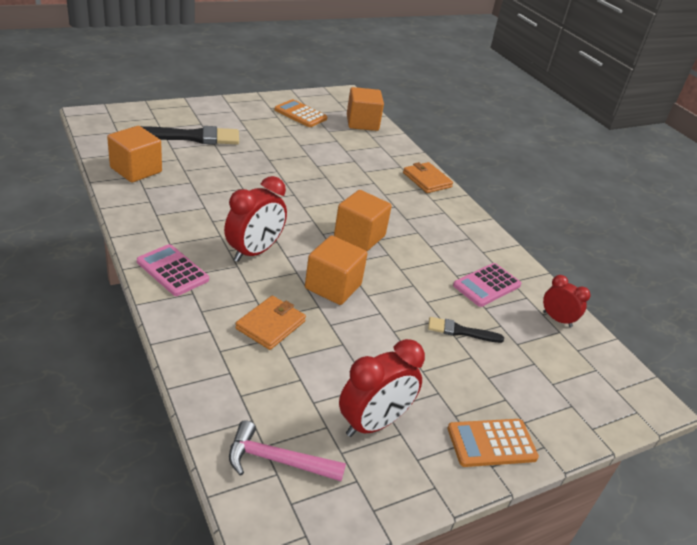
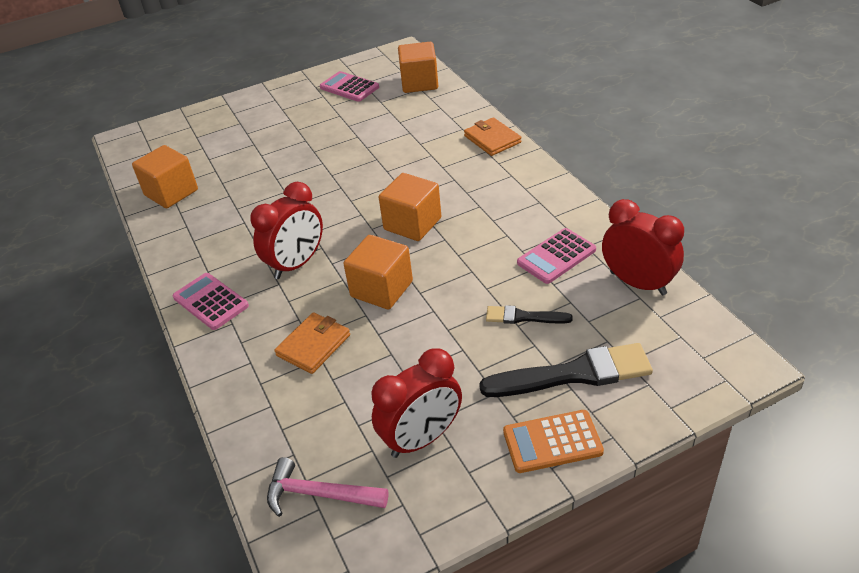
camera: 10 degrees right, 5 degrees up
black brush [141,126,239,145] -> black brush moved to [479,343,653,397]
orange calculator [275,99,328,127] -> pink calculator [320,71,379,102]
red clock [543,275,591,328] -> red clock [602,199,684,295], size x1.67

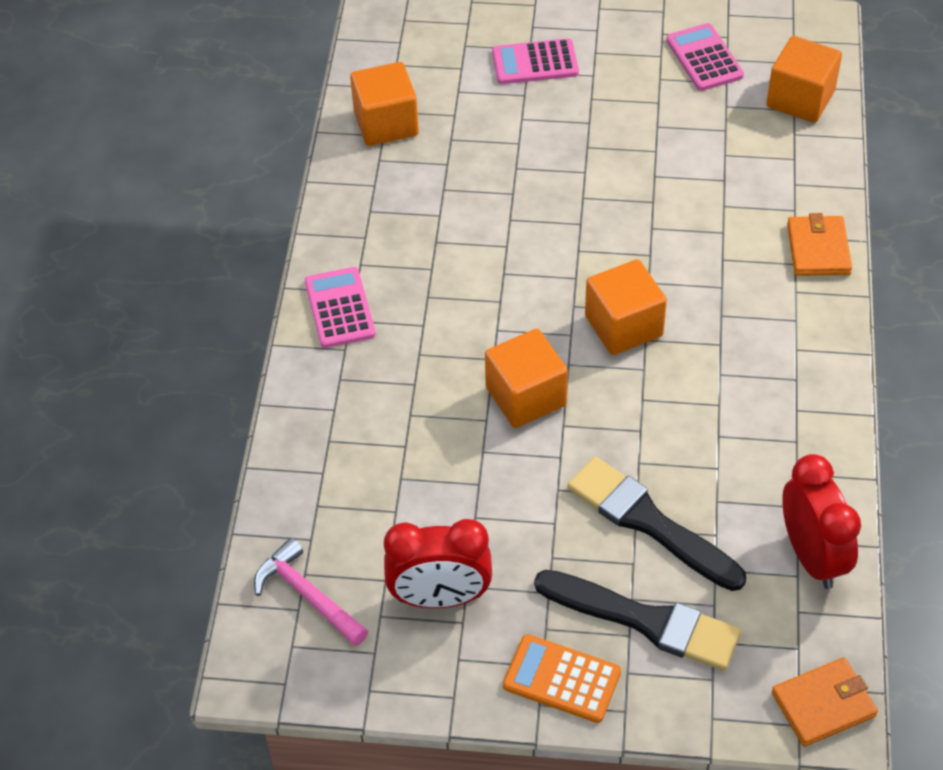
camera: 30 degrees right, 10 degrees up
red clock [250,182,323,279] -> none
orange wallet [274,312,350,374] -> orange wallet moved to [772,657,878,747]
black brush [486,305,573,324] -> black brush [567,457,746,591], size x1.85
pink calculator [517,228,596,284] -> pink calculator moved to [492,38,579,84]

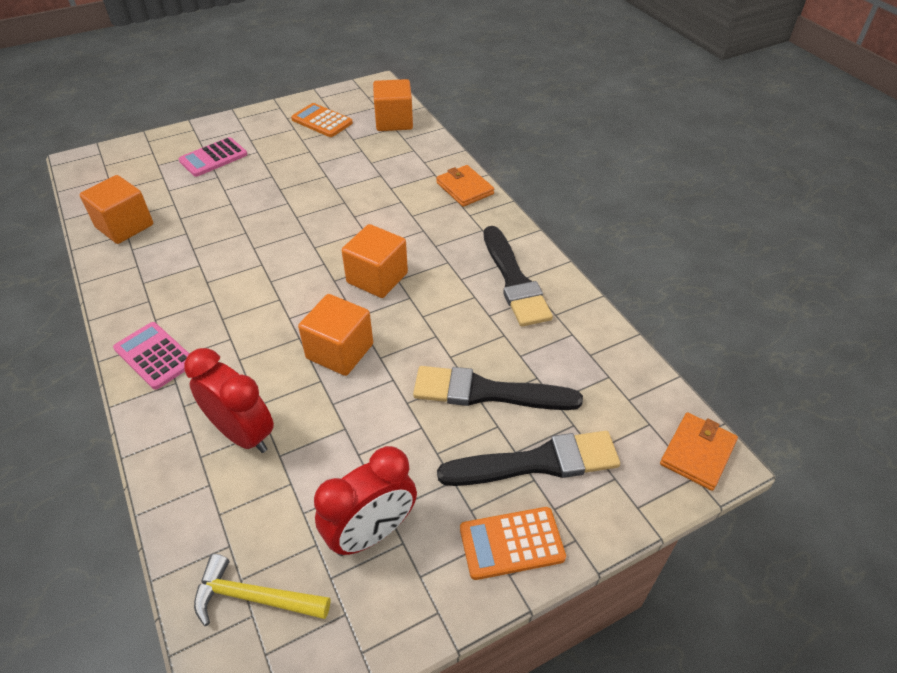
camera: 35 degrees left, 5 degrees down
pink hammer [254,538,368,646] -> yellow hammer [194,554,330,626]
pink calculator [666,23,744,91] -> orange calculator [291,103,353,137]
red clock [782,454,861,589] -> red clock moved to [184,348,274,453]
none -> black brush [484,226,553,327]

